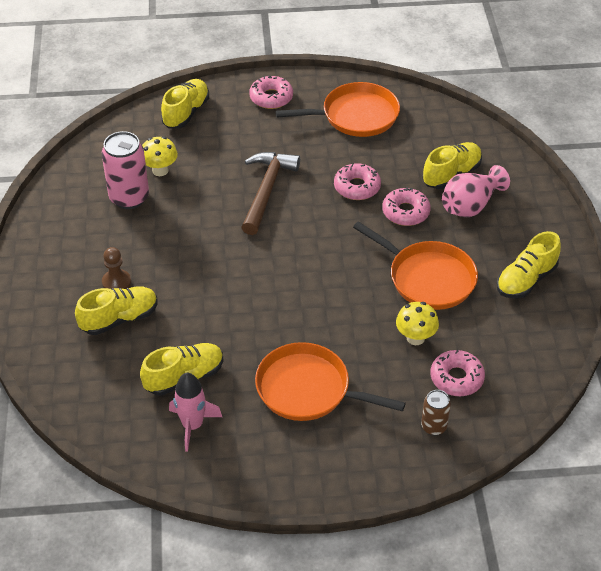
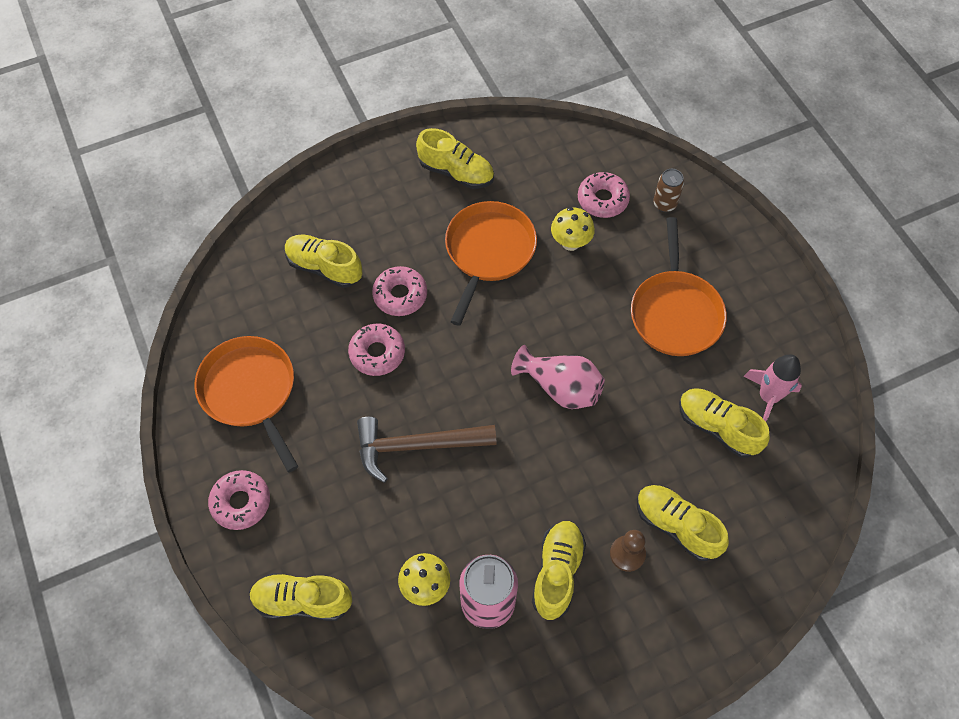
camera: 110 degrees left, 15 degrees up
pink vase [442,165,510,217] -> pink vase moved to [511,345,605,409]
none -> yellow shoe [532,521,586,620]

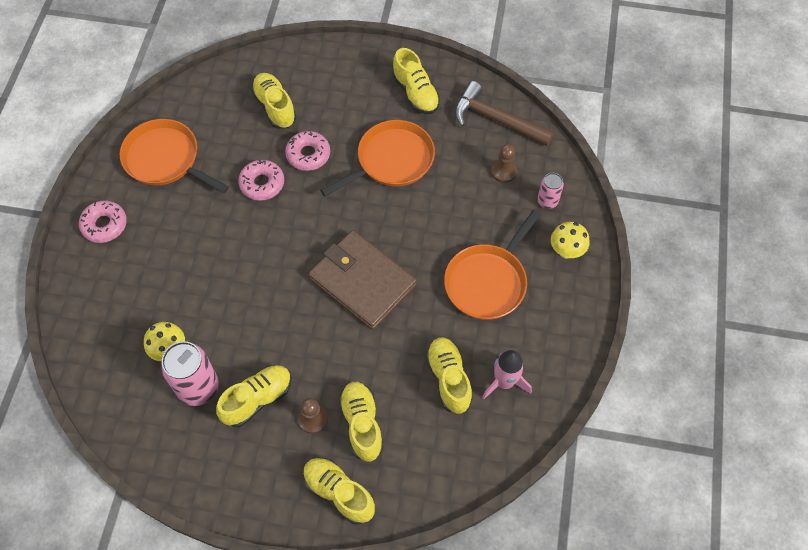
camera: 35 degrees right, 0 degrees up
orange pan [194,336,298,472] -> orange pan turned 60 degrees counterclockwise [120,119,229,193]
yellow shoe [249,573,352,621] -> yellow shoe moved to [303,458,375,524]
brown hammer [357,417,497,483] -> brown hammer moved to [455,81,554,146]
pink vase [511,345,605,409] -> brown wallet [308,230,417,330]
yellow mushroom [551,207,595,251] -> yellow mushroom moved to [551,222,590,259]
pink donut [578,172,630,218] -> brown pawn [491,144,517,183]
brown can [653,169,684,212] -> pink can [537,173,564,209]

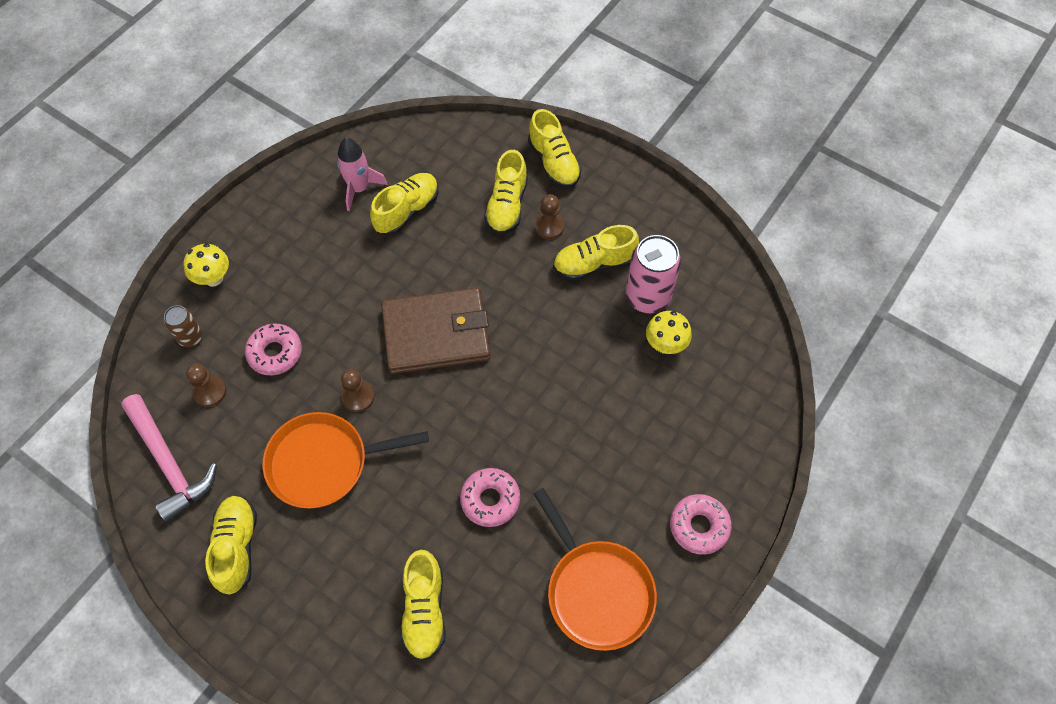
camera: 155 degrees left, 0 degrees up
pink donut [285,131,330,171] -> pink donut moved to [245,324,302,376]
brown wallet [308,230,417,330] -> brown wallet turned 75 degrees counterclockwise [381,287,490,374]
yellow shoe [425,337,473,414] -> yellow shoe turned 150 degrees counterclockwise [370,173,439,235]
orange pan [444,210,541,320] -> none
brown hammer [455,81,554,146] -> pink hammer [121,394,217,522]
pink can [537,173,564,209] -> brown can [164,305,203,347]
none -> brown pawn [341,369,374,412]

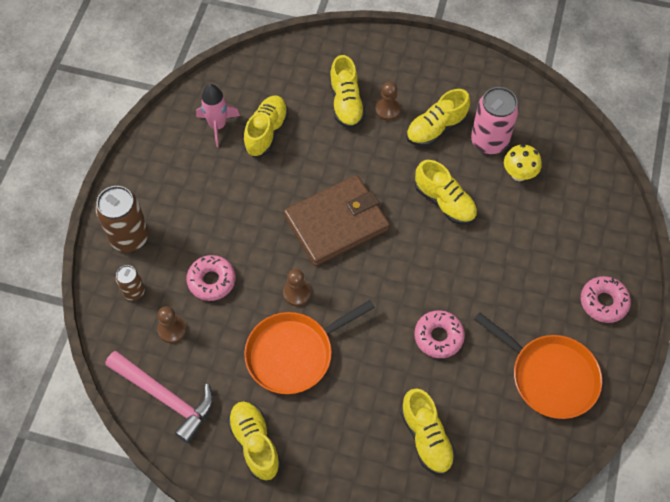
camera: 20 degrees left, 0 degrees up
yellow mushroom [183,243,229,287] -> brown can [96,186,149,252]
yellow shoe [528,109,582,188] -> yellow shoe moved to [415,160,477,224]

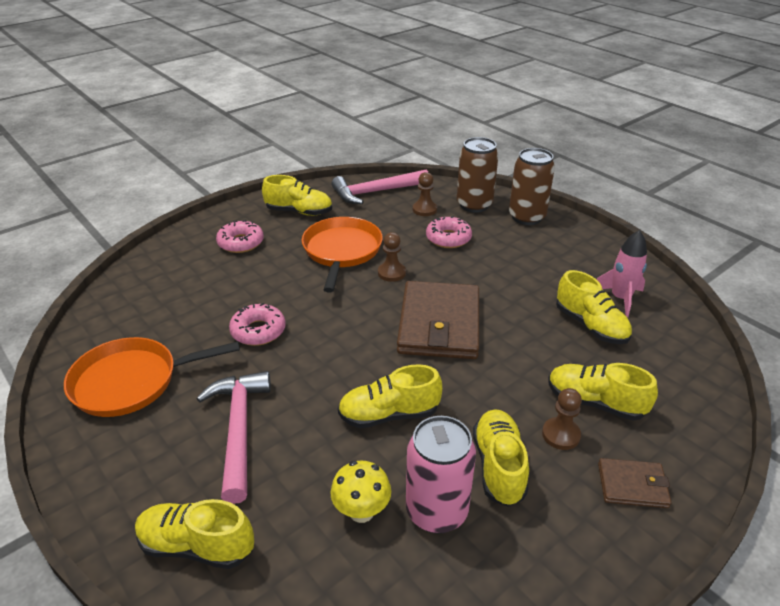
camera: 125 degrees right, 25 degrees down
brown can [115,265,145,301] -> brown can [457,137,498,213], size x1.82
yellow shoe [401,389,456,475] -> yellow shoe moved to [135,499,254,569]
pink donut [581,276,631,323] -> pink donut moved to [216,220,264,253]
none -> pink hammer [197,371,271,504]
none -> brown wallet [598,458,672,508]

